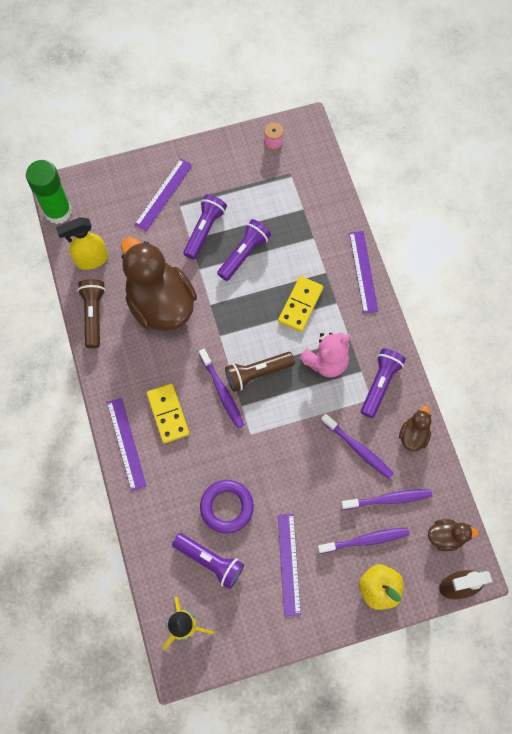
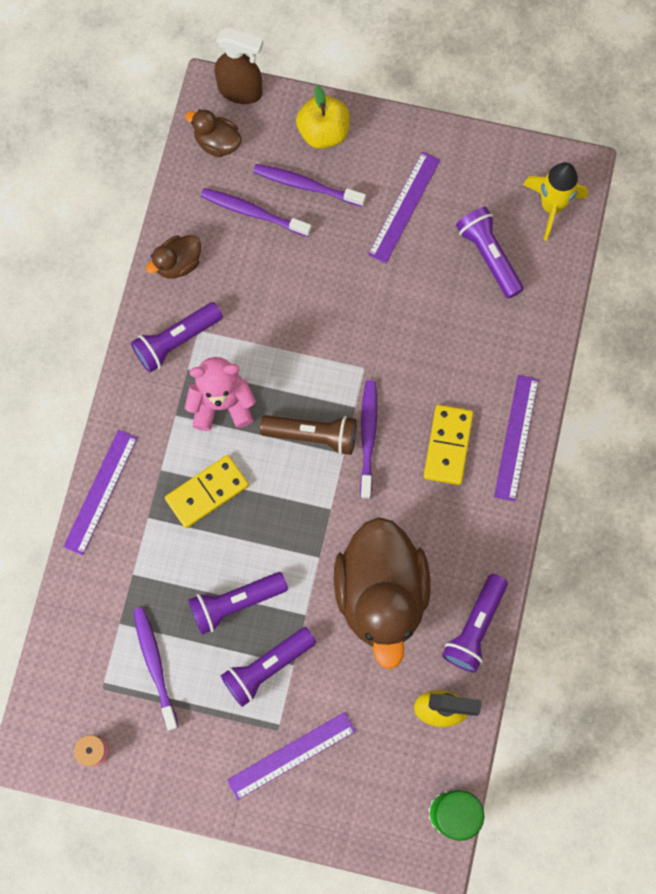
camera: 150 degrees left, 5 degrees up
brown flashlight [77,279,106,348] -> purple flashlight [442,574,508,673]
purple ring [200,480,254,534] -> none
purple toothbrush [321,414,394,479] -> purple toothbrush moved to [133,607,178,731]

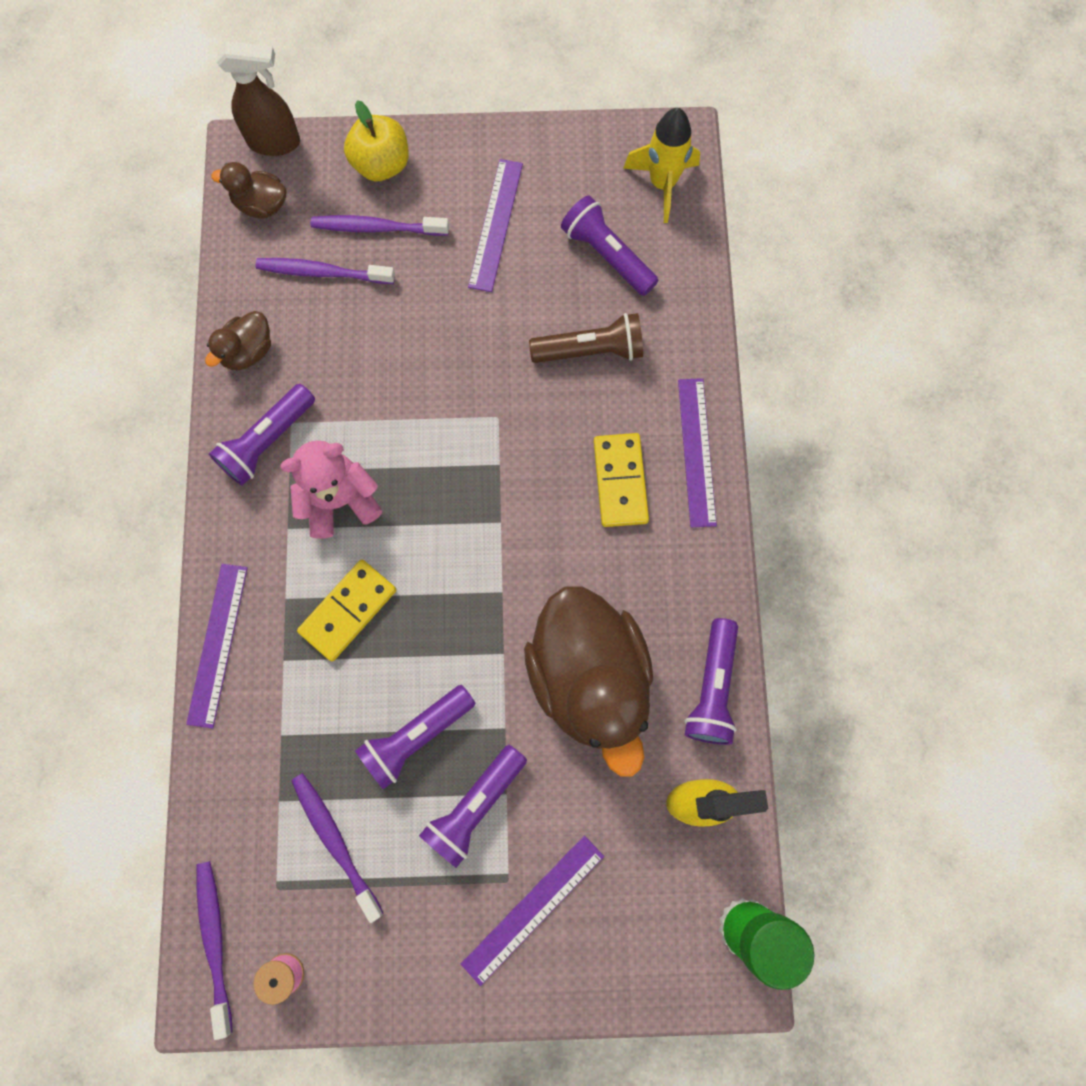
camera: 15 degrees left, 0 degrees up
brown flashlight [260,415,357,455] -> brown flashlight moved to [529,313,643,363]
purple toothbrush [360,380,377,499] -> purple toothbrush moved to [197,861,232,1040]

